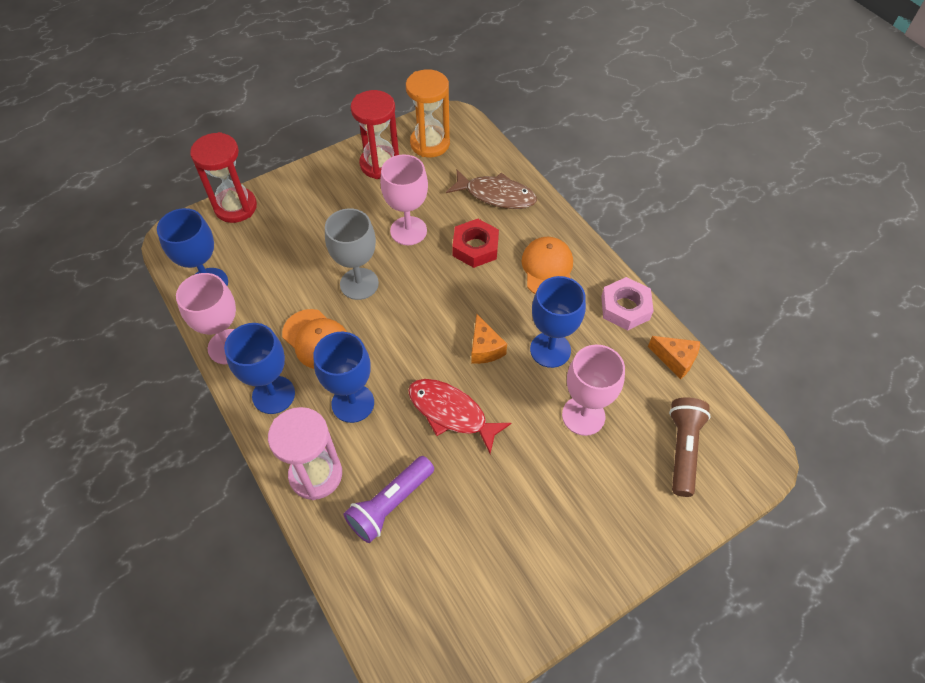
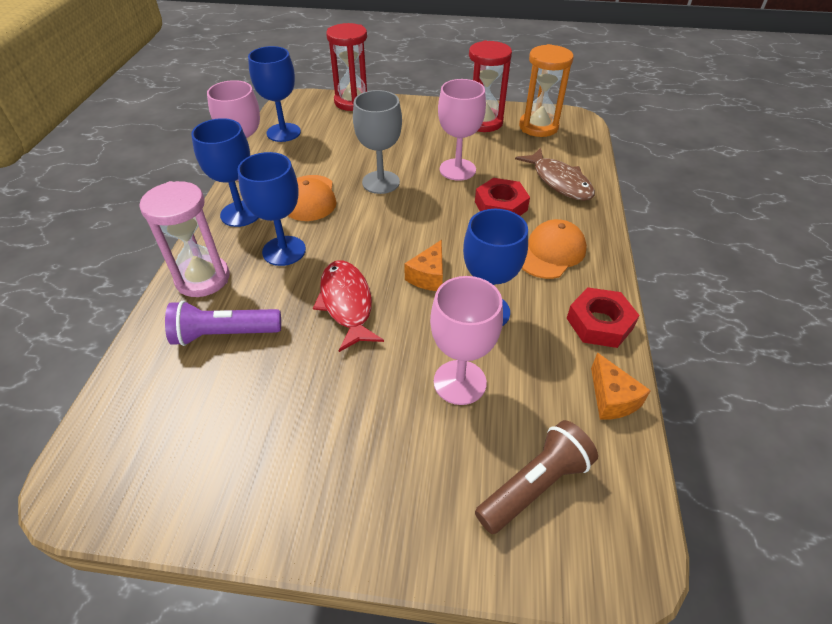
camera: 40 degrees right, 10 degrees down
pink nut [601,277,654,330] -> red nut [567,287,640,348]

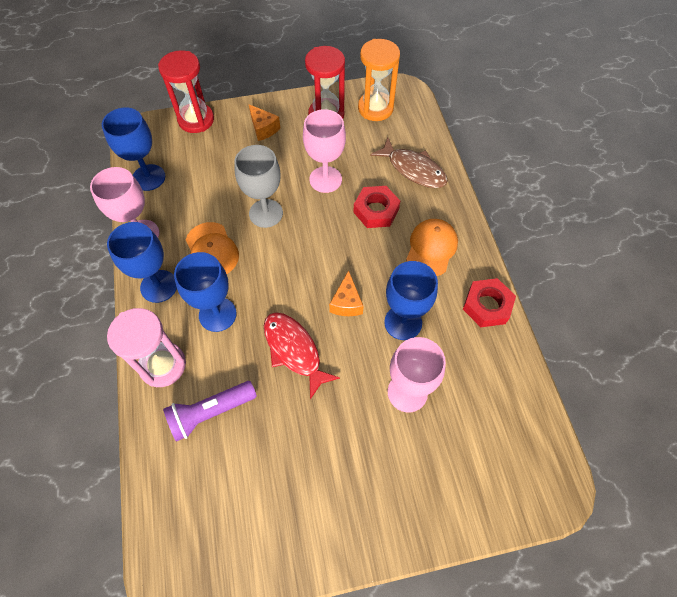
camera: 20 degrees left, 15 degrees up
brown flashlight [475,420,598,534] -> none
orange cheese [591,353,651,420] -> orange cheese moved to [249,104,280,141]

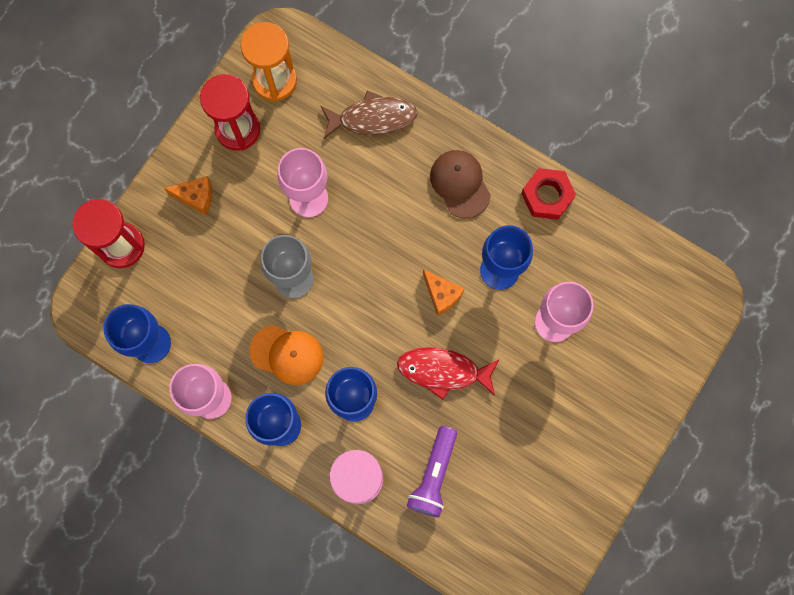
camera: 45 degrees left, 15 degrees up
red nut [353,186,400,228] -> none
orange cap [406,219,458,276] -> brown cap [430,150,491,218]

